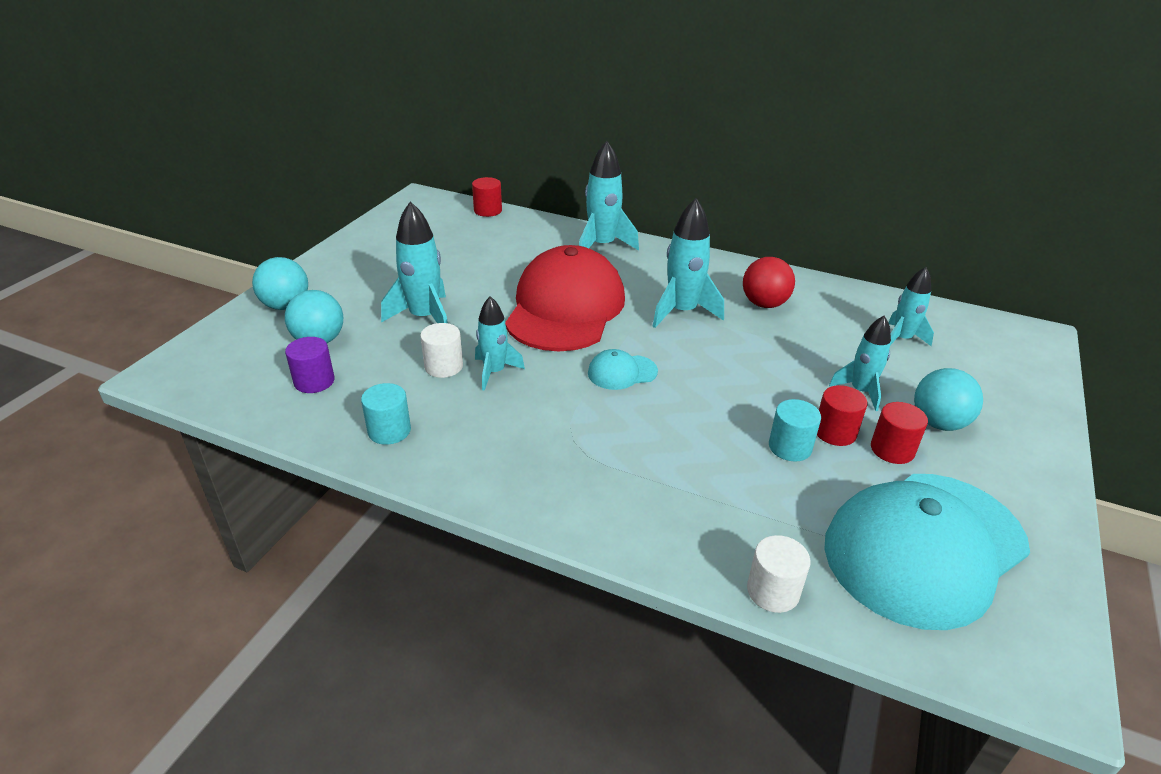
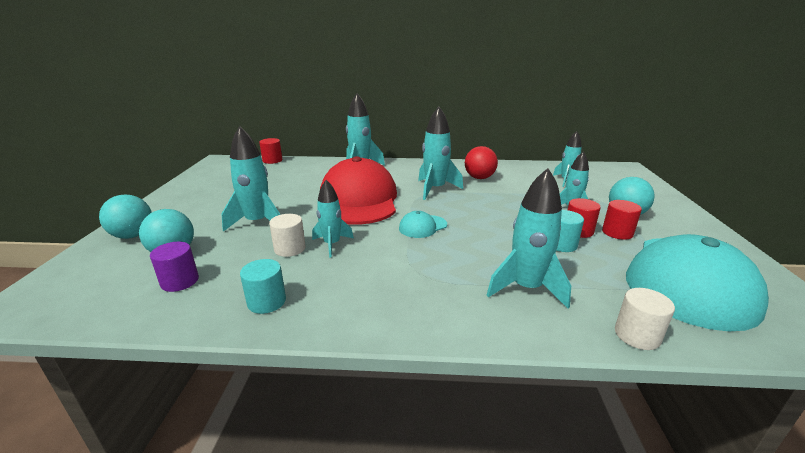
camera: 20 degrees left, 10 degrees down
none -> turquoise rocket [487,168,571,308]

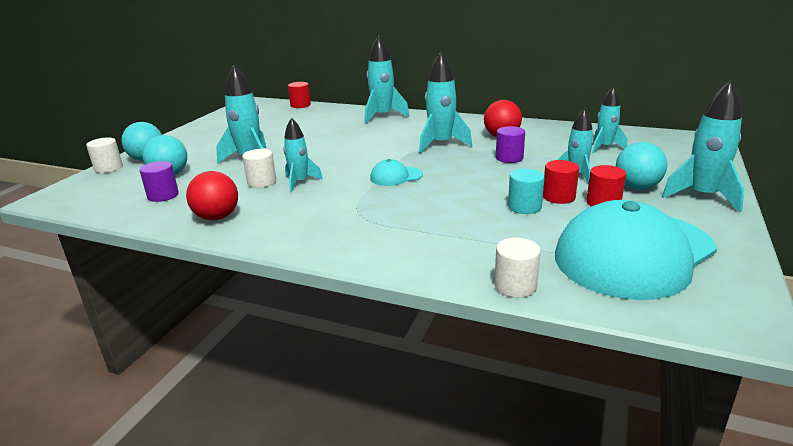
camera: 20 degrees right, 0 degrees up
turquoise cylinder [240,259,286,314] -> red ball [186,171,238,220]
red cap [320,156,397,225] -> none
turquoise rocket [487,168,571,308] -> turquoise rocket moved to [662,80,745,212]
none -> white cylinder [86,138,123,173]
none -> purple cylinder [496,126,525,163]

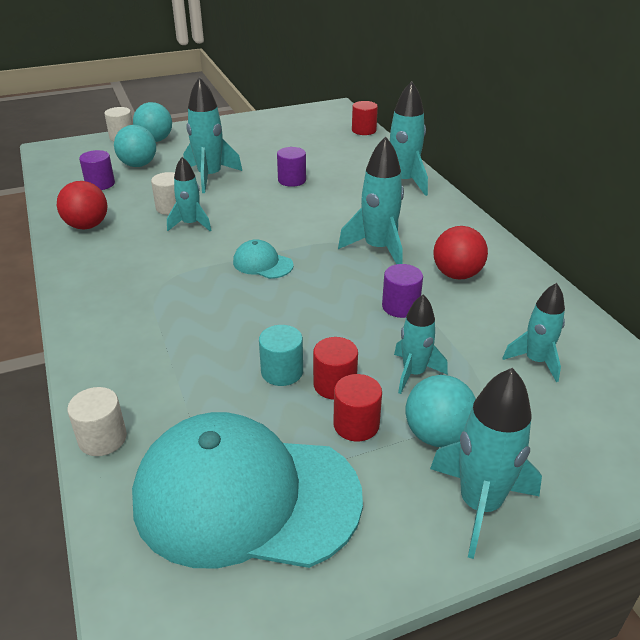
camera: 45 degrees right, 10 degrees up
none -> purple cylinder [277,147,306,187]

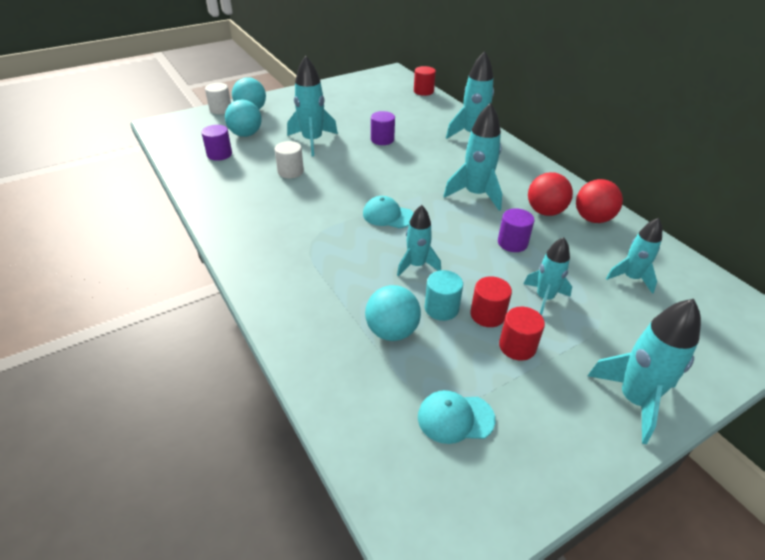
camera: 10 degrees left, 5 degrees up
red ball [57,181,107,229] -> red ball moved to [576,179,623,223]
white cylinder [67,387,127,456] -> none
turquoise cap [132,412,363,568] -> turquoise cap [418,390,496,444], size x0.41
turquoise rocket [167,157,212,231] -> turquoise rocket moved to [397,205,441,277]
turquoise ball [406,375,476,447] -> turquoise ball moved to [365,285,421,341]

